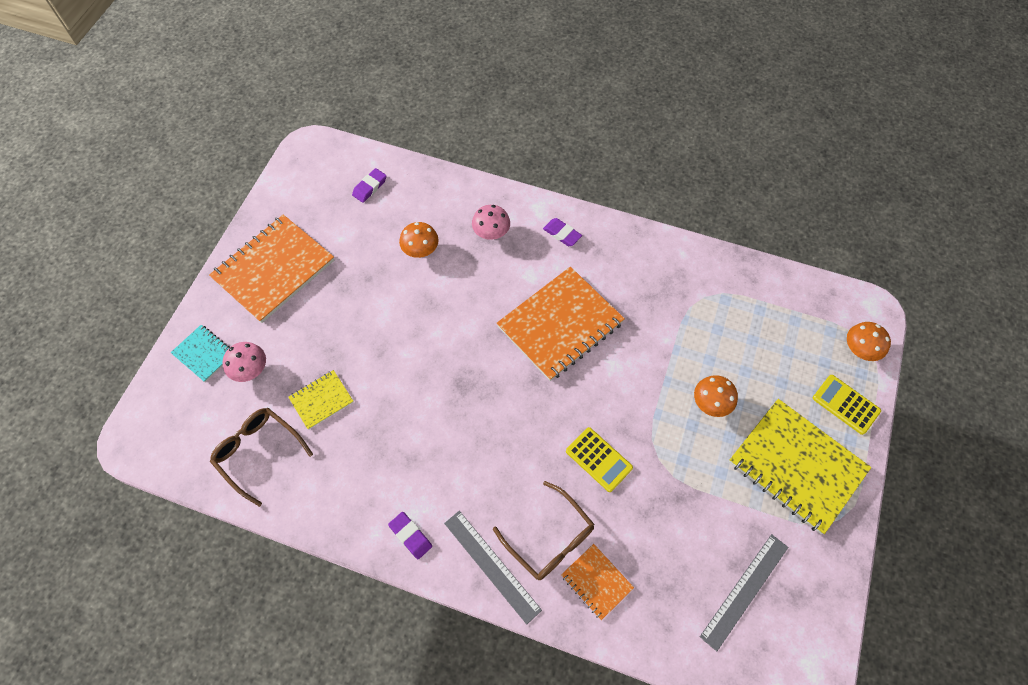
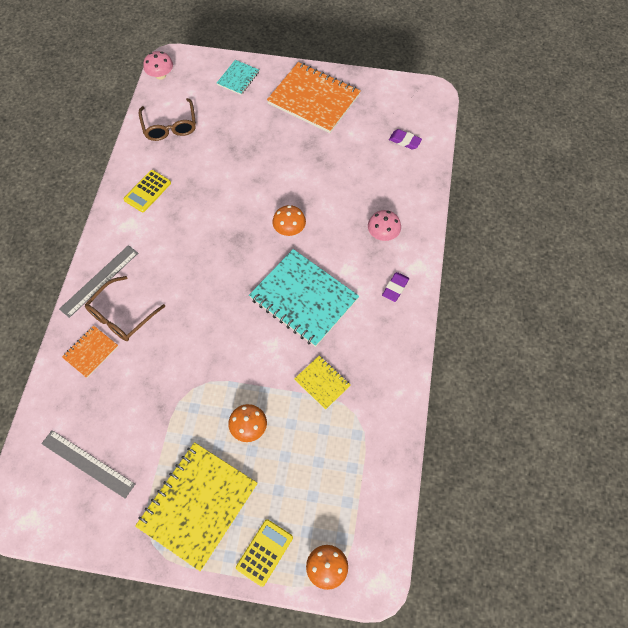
camera: 80 degrees right, 0 degrees up
brown glasses [210,408,313,507] -> brown glasses turned 135 degrees clockwise [139,98,196,141]
pink mushroom [223,342,266,382] -> pink mushroom moved to [143,51,173,80]
yellow notebook [288,370,353,430] -> yellow notebook moved to [294,356,351,410]
purple eraser [388,512,432,559] -> none
orange mushroom [399,222,438,258] -> orange mushroom moved to [272,205,306,236]
orange notebook [497,267,625,381] -> turquoise notebook [249,249,359,347]
yellow calculator [566,427,633,492] -> yellow calculator moved to [123,170,171,212]

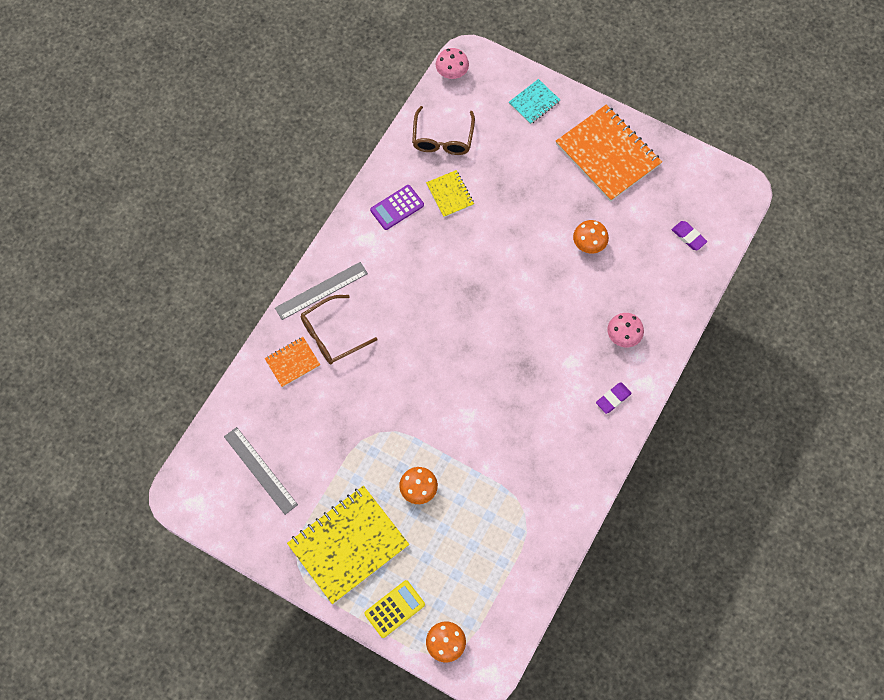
camera: 20 degrees right, 5 degrees up
yellow calculator [123,170,171,212] -> purple calculator [370,185,424,230]
turquoise notebook [249,249,359,347] -> none
orange mushroom [272,205,306,236] -> orange mushroom moved to [573,220,609,253]
yellow notebook [294,356,351,410] -> yellow notebook moved to [426,170,474,217]

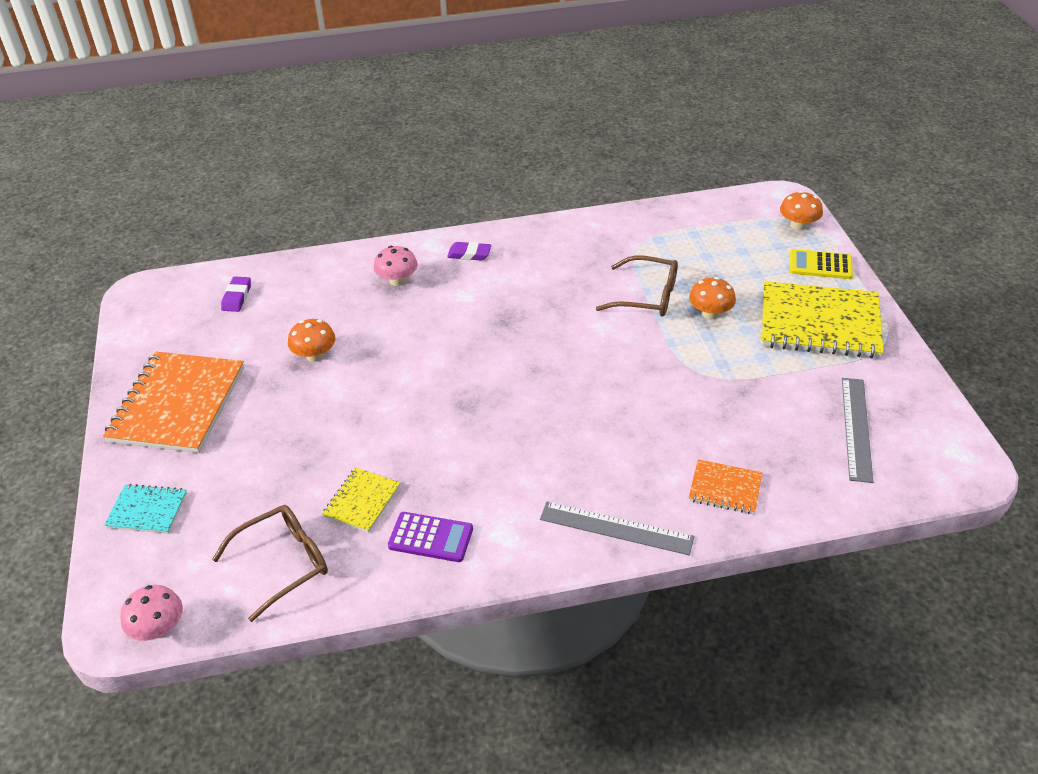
camera: 130 degrees left, 25 degrees down
brown glasses [301,295,378,364] -> brown glasses moved to [596,255,678,317]

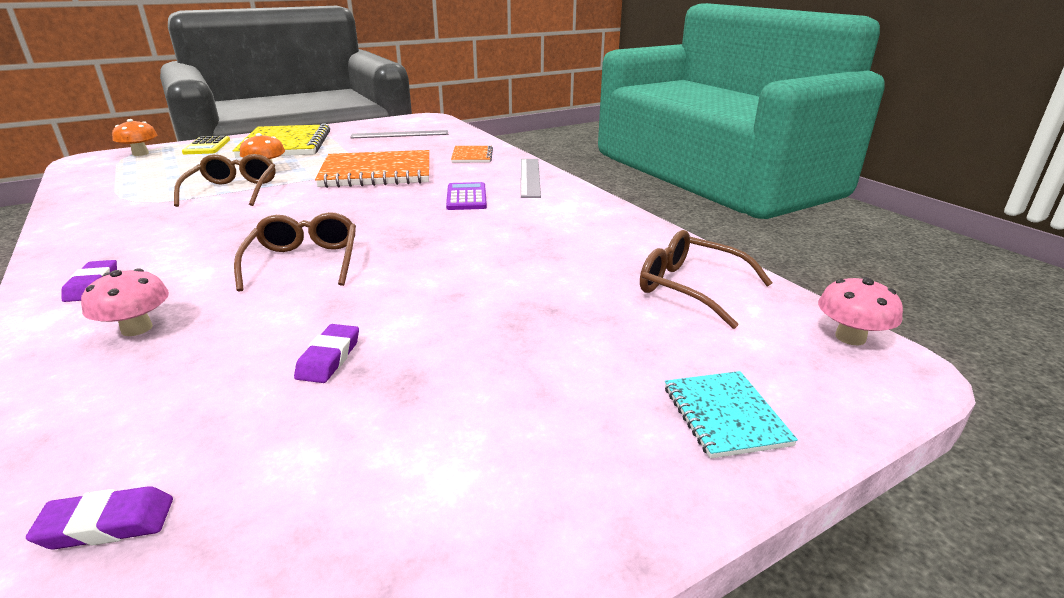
camera: 110 degrees left, 15 degrees down
orange notebook [103,352,244,453] -> orange notebook moved to [315,150,429,188]
orange mushroom [288,319,336,362] -> purple eraser [294,324,359,383]
yellow notebook [322,467,400,533] -> none
purple calculator [388,512,473,562] -> purple calculator moved to [446,182,487,210]
none -> brown glasses [234,212,356,292]

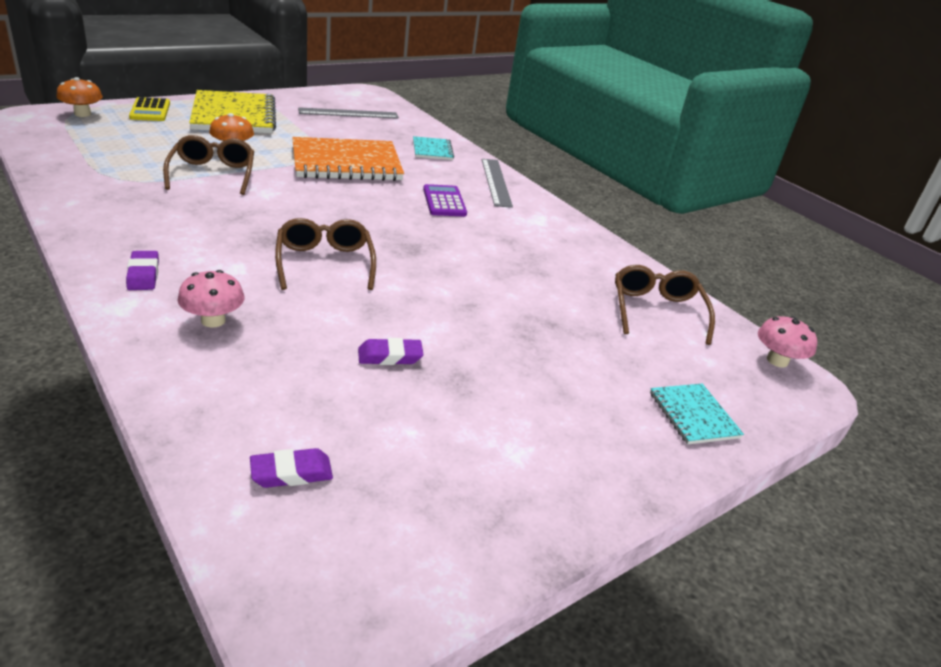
camera: 10 degrees left, 5 degrees up
purple eraser [294,324,359,383] -> purple eraser turned 75 degrees clockwise [358,338,424,365]
orange notebook [451,145,493,163] -> turquoise notebook [413,136,454,160]
brown glasses [640,230,773,329] -> brown glasses turned 60 degrees clockwise [615,265,715,345]

